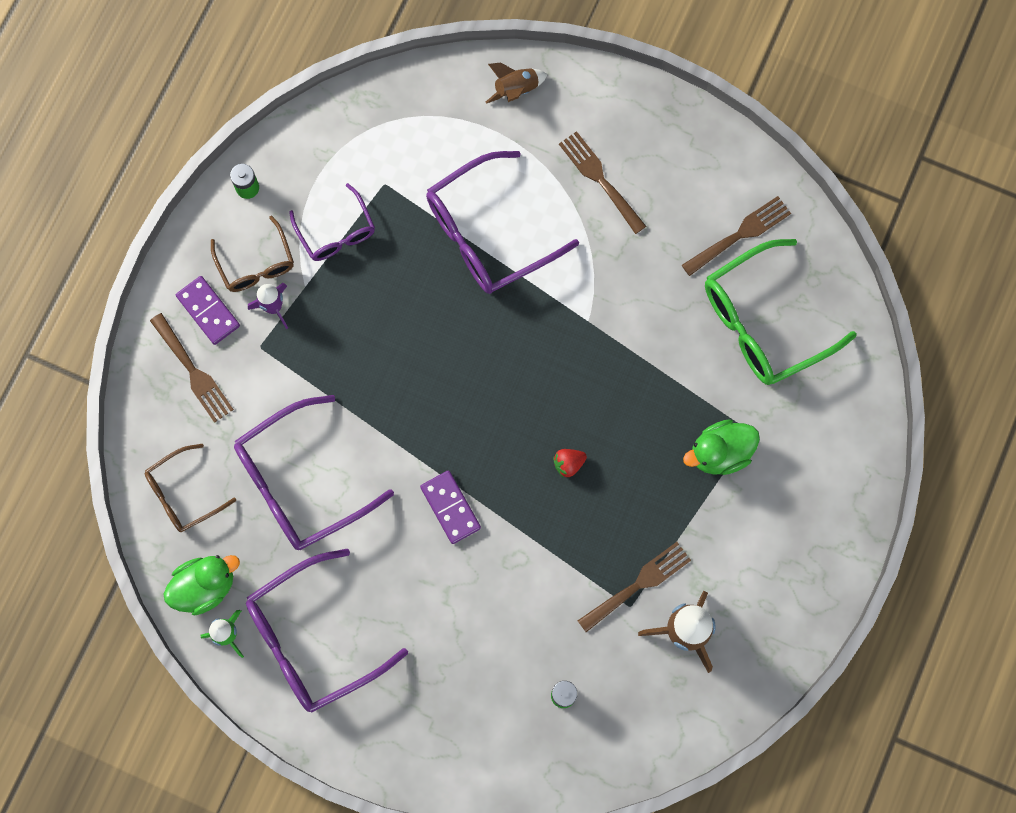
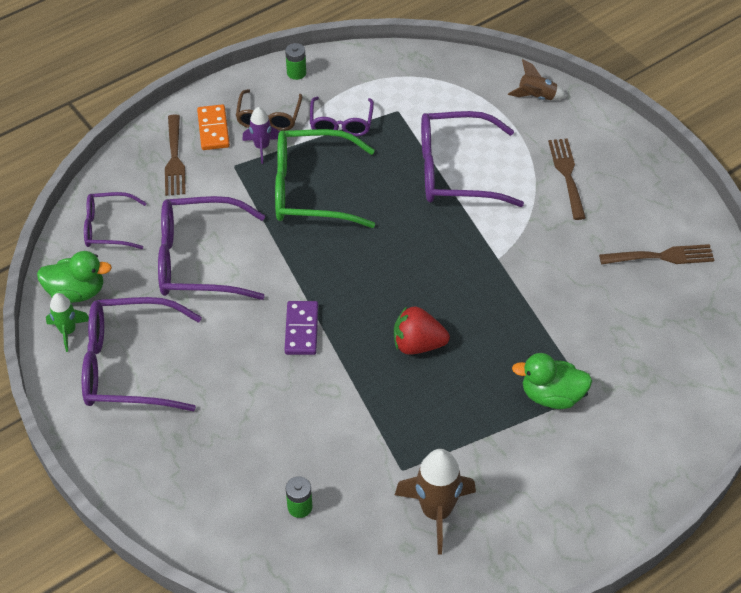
camera: 30 degrees right, 25 degrees down
brown glasses [145,444,236,532] -> purple glasses [84,192,147,249]
purple domino [176,276,240,345] -> orange domino [197,104,230,150]
red strawberry [553,449,587,477] -> red strawberry [394,306,450,355], size x1.76
brown fork [578,542,691,632] -> none
green glasses [705,239,857,385] -> green glasses moved to [275,129,375,228]

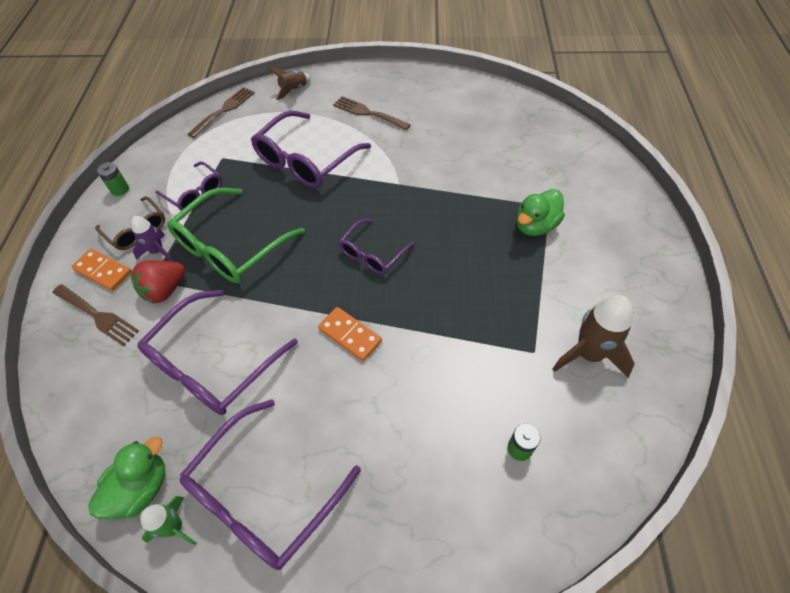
camera: 50 degrees left, 5 degrees up
purple glasses [84,192,147,249] -> purple glasses moved to [339,219,415,274]
purple domino [285,301,318,355] -> orange domino [318,307,382,361]
red strawberry [394,306,450,355] -> red strawberry moved to [130,260,185,304]
brown fork [599,244,715,264] -> brown fork moved to [188,87,255,138]

